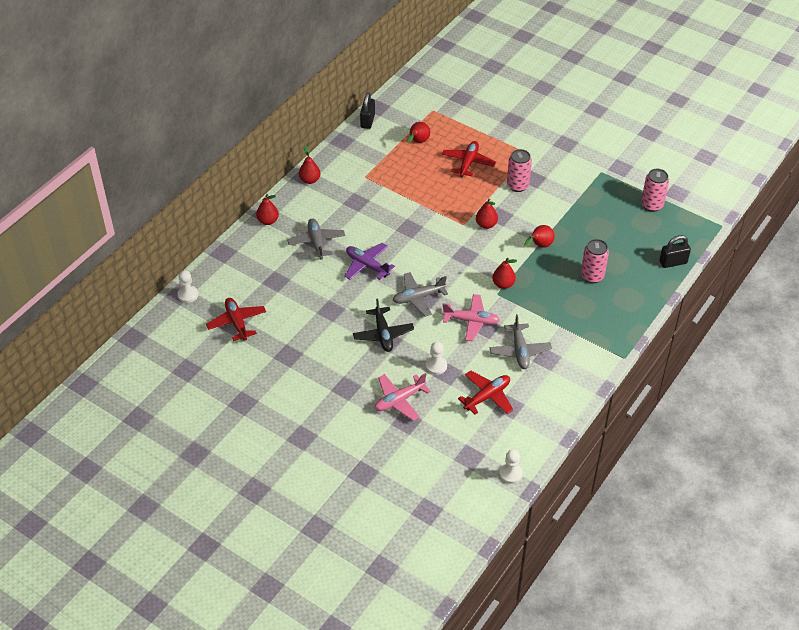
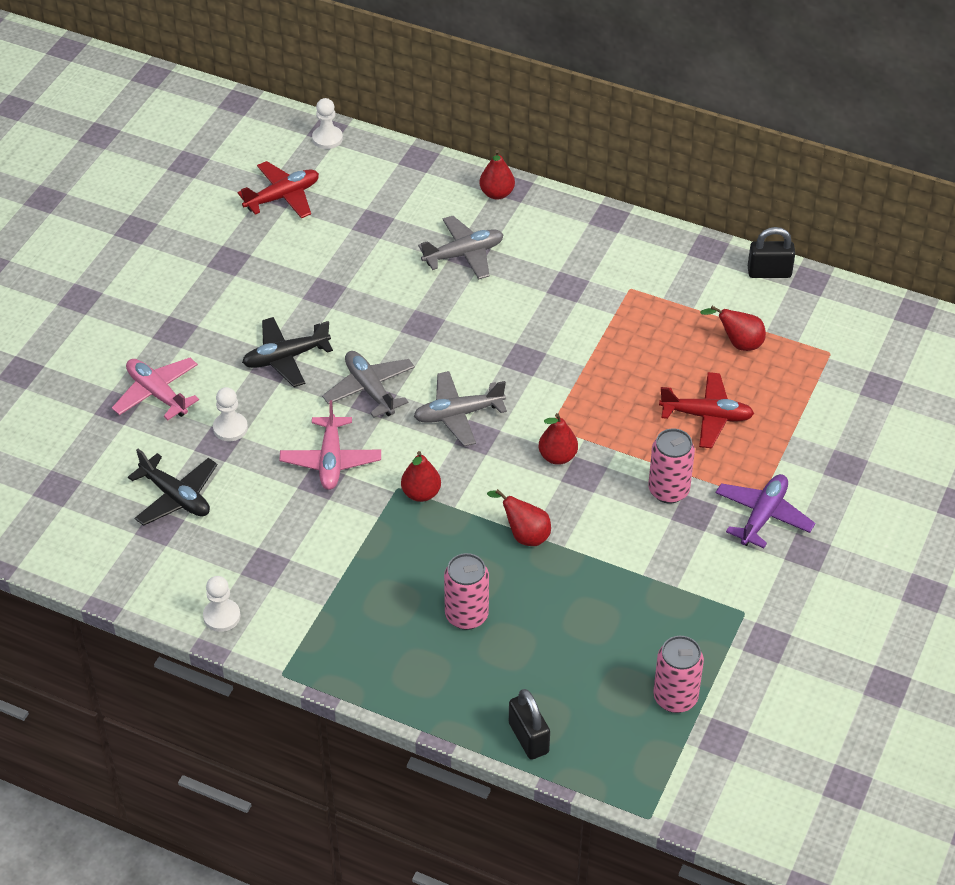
camera: 80 degrees right, 0 degrees up
red pear [299,146,320,184] -> none
purple plane [345,243,395,280] -> purple plane moved to [715,474,815,548]
red plane [458,370,513,414] -> black plane [128,449,217,526]
grey plane [489,314,552,369] -> grey plane moved to [414,371,507,446]
white pawn [499,450,523,484] -> white pawn moved to [203,576,240,632]

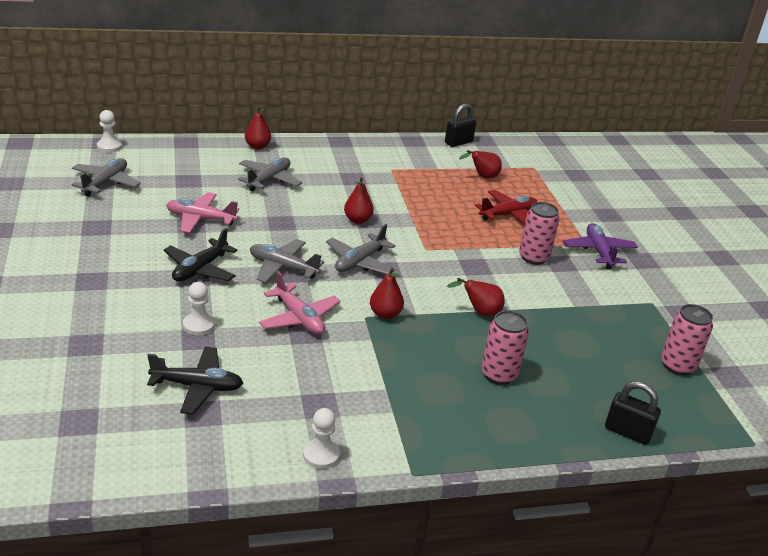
camera: 40 degrees left, 15 degrees down
pink plane [112,358,199,420] -> pink plane moved to [166,192,239,233]
red plane [237,161,319,218] -> grey plane [71,158,141,196]
red pear [539,413,578,465] -> red pear moved to [344,177,374,224]

